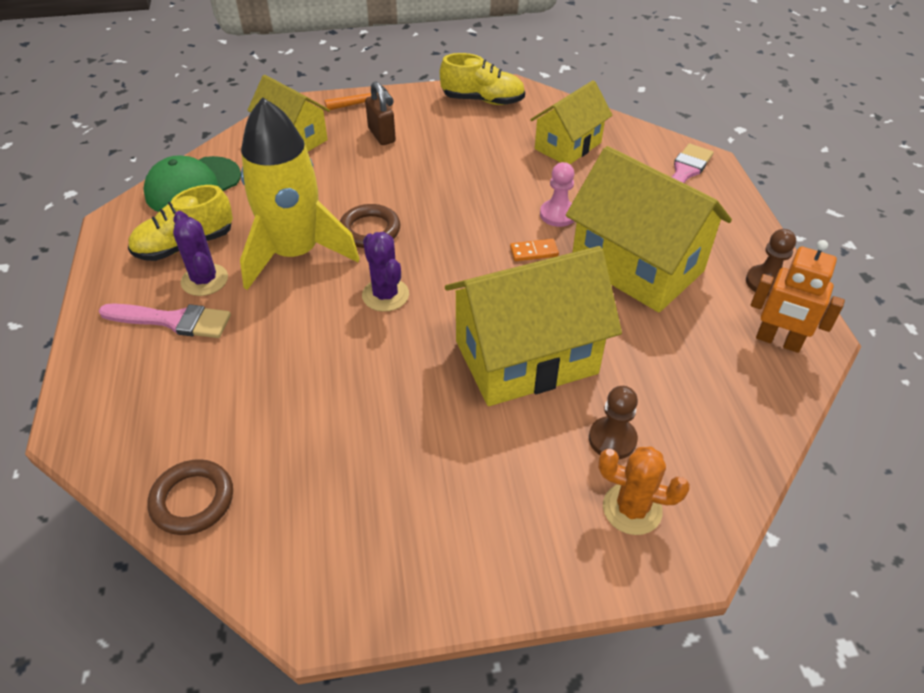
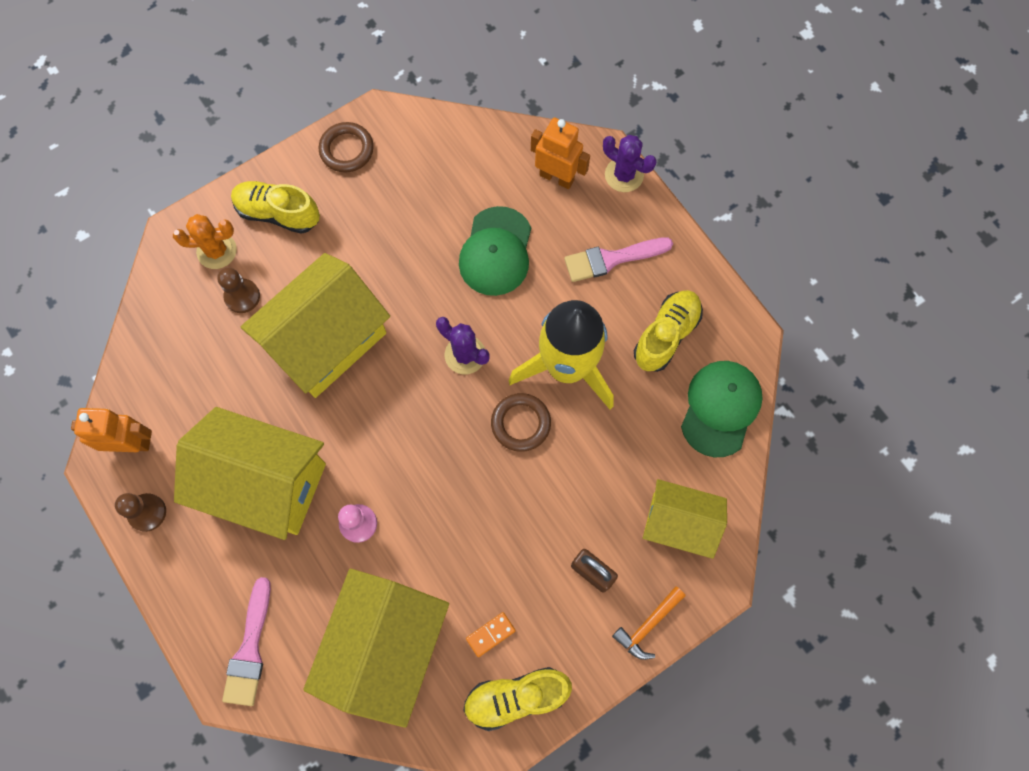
camera: 155 degrees right, 25 degrees up
brown ring [148,459,233,535] -> brown ring moved to [319,122,374,173]
purple cactus [173,211,228,296] -> purple cactus moved to [603,135,656,192]
orange domino [510,239,559,261] -> orange domino moved to [466,612,516,657]
yellow house [530,80,613,164] -> yellow house [303,569,449,728], size x1.63
none -> yellow shoe [231,181,320,234]
none -> green cap [459,206,531,296]
none -> orange robot [531,118,590,189]

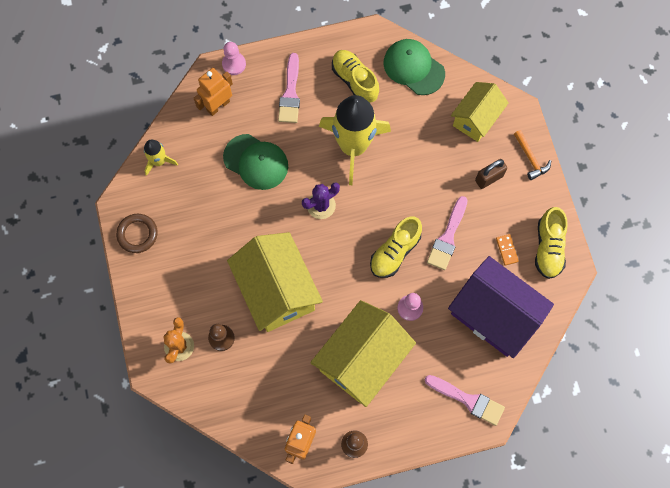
camera: 70 degrees left, 0 degrees up
yellow shoe [231,181,320,234] -> yellow shoe moved to [370,217,422,278]
yellow house [303,569,449,728] -> purple house [448,256,554,358]
brown ring [491,393,551,452] -> none
purple cactus [603,135,656,192] -> pink pawn [222,42,246,75]
none -> yellow rocket [144,140,178,176]
none -> pink brush [427,196,468,270]

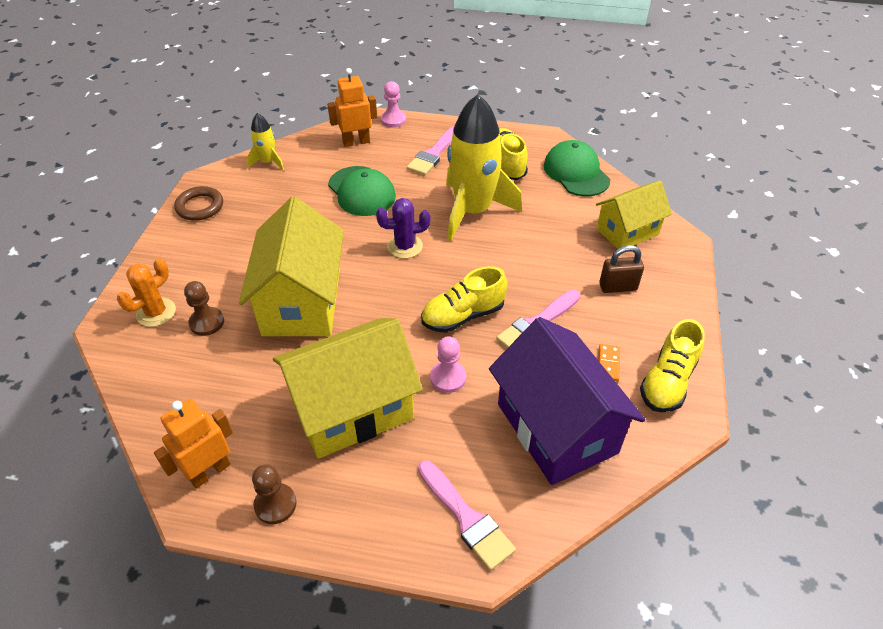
camera: 25 degrees right, 25 degrees down
orange hammer [514,130,551,180] -> none

